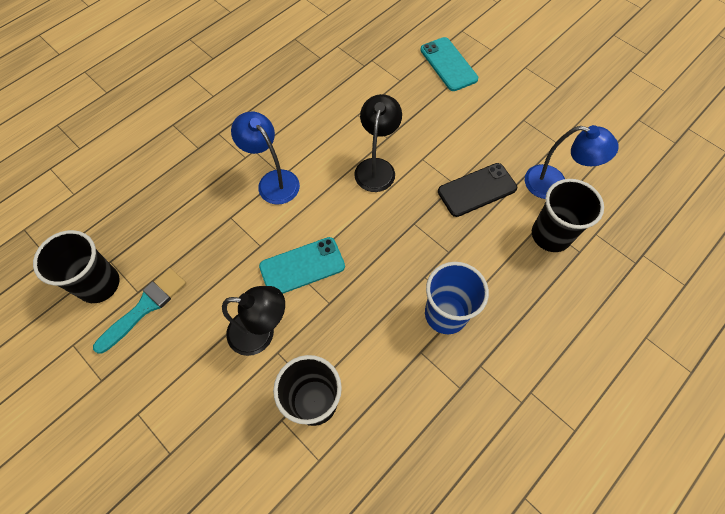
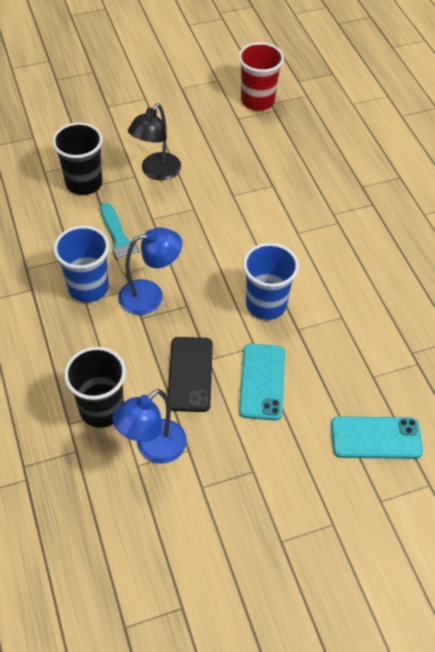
camera: 115 degrees right, 10 degrees down
black cup [33,230,120,303] -> red cup [238,42,284,111]
turquoise brush [93,268,186,354] -> turquoise brush moved to [100,203,145,275]
blue lamp [231,112,300,205] -> blue lamp moved to [118,228,182,315]
turquoise phone [259,237,345,294] -> turquoise phone moved to [239,344,285,421]
black lamp [354,94,402,192] -> blue cup [243,243,299,320]

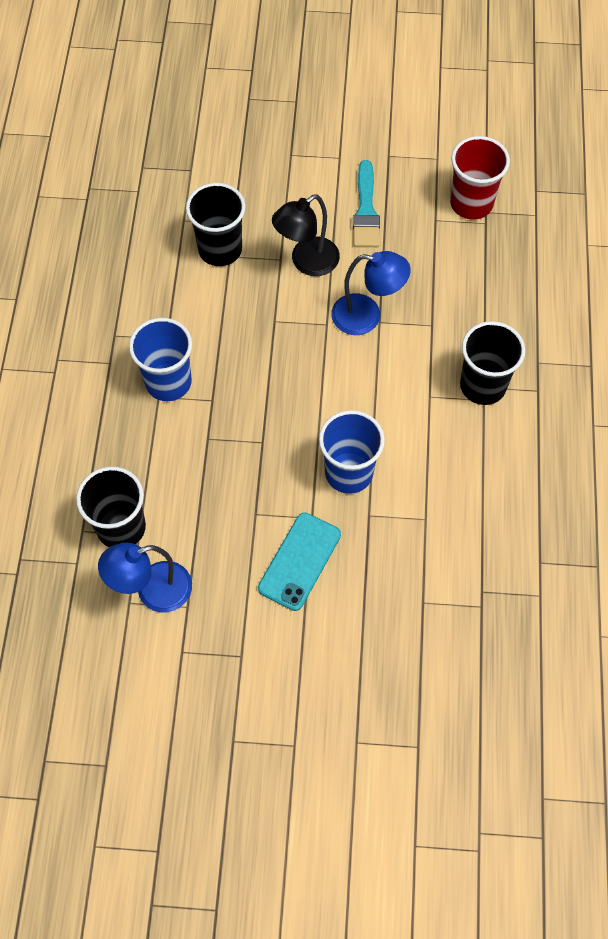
camera: 25 degrees right, 10 degrees up
turquoise brush [100,203,145,275] -> turquoise brush moved to [353,160,380,247]
blue lamp [118,228,182,315] -> blue lamp moved to [331,251,411,335]
black phone [168,337,213,412] -> none
turquoise phone [331,416,423,459] -> none
none -> black cup [460,321,525,405]

